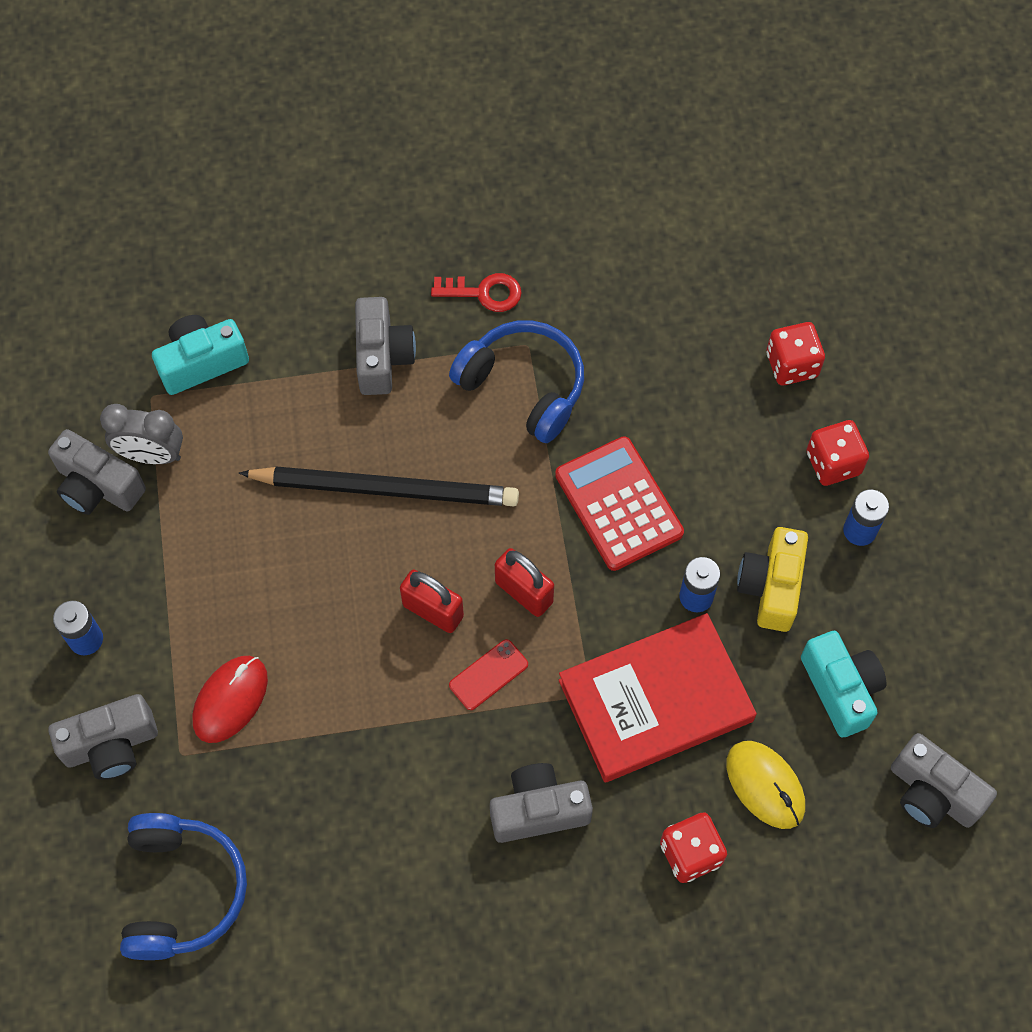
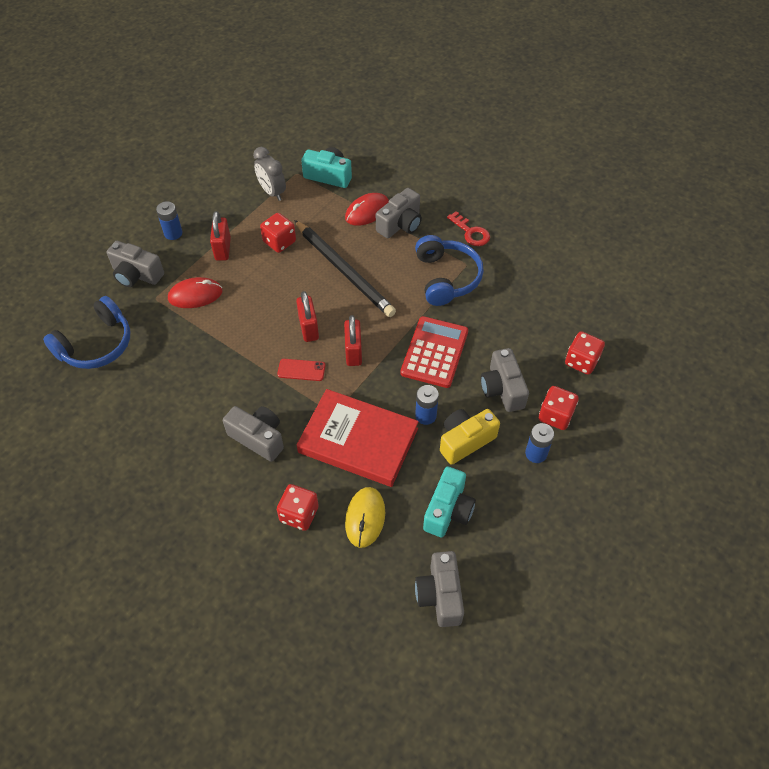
camera: 45 degrees right, 10 degrees down
grey camera [48,429,146,515] -> grey camera moved to [481,348,529,412]
none -> red padlock [210,211,231,261]
none -> red dice [260,213,296,253]
none -> red mouse [345,193,389,226]

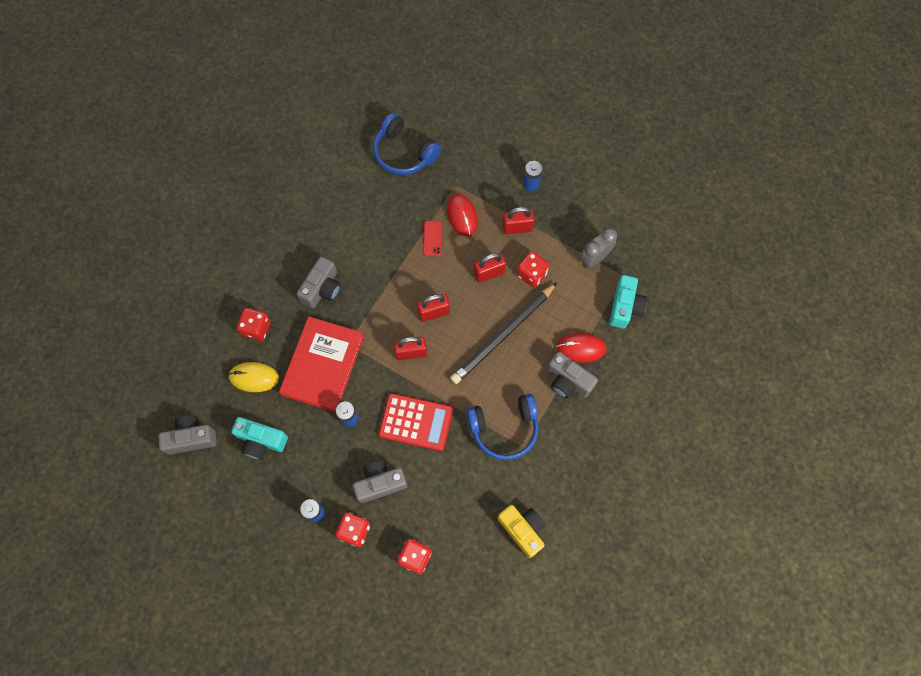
camera: 85 degrees right, 15 degrees up
grey camera [107,241,164,287] -> none
red phone [277,359,325,381] -> red phone moved to [423,221,442,256]
red mouse [345,193,389,226] -> red mouse turned 45 degrees counterclockwise [556,333,607,363]
yellow camera [440,409,500,465] -> yellow camera moved to [498,505,545,558]
red key [447,211,490,246] -> none
none -> red padlock [474,253,506,283]

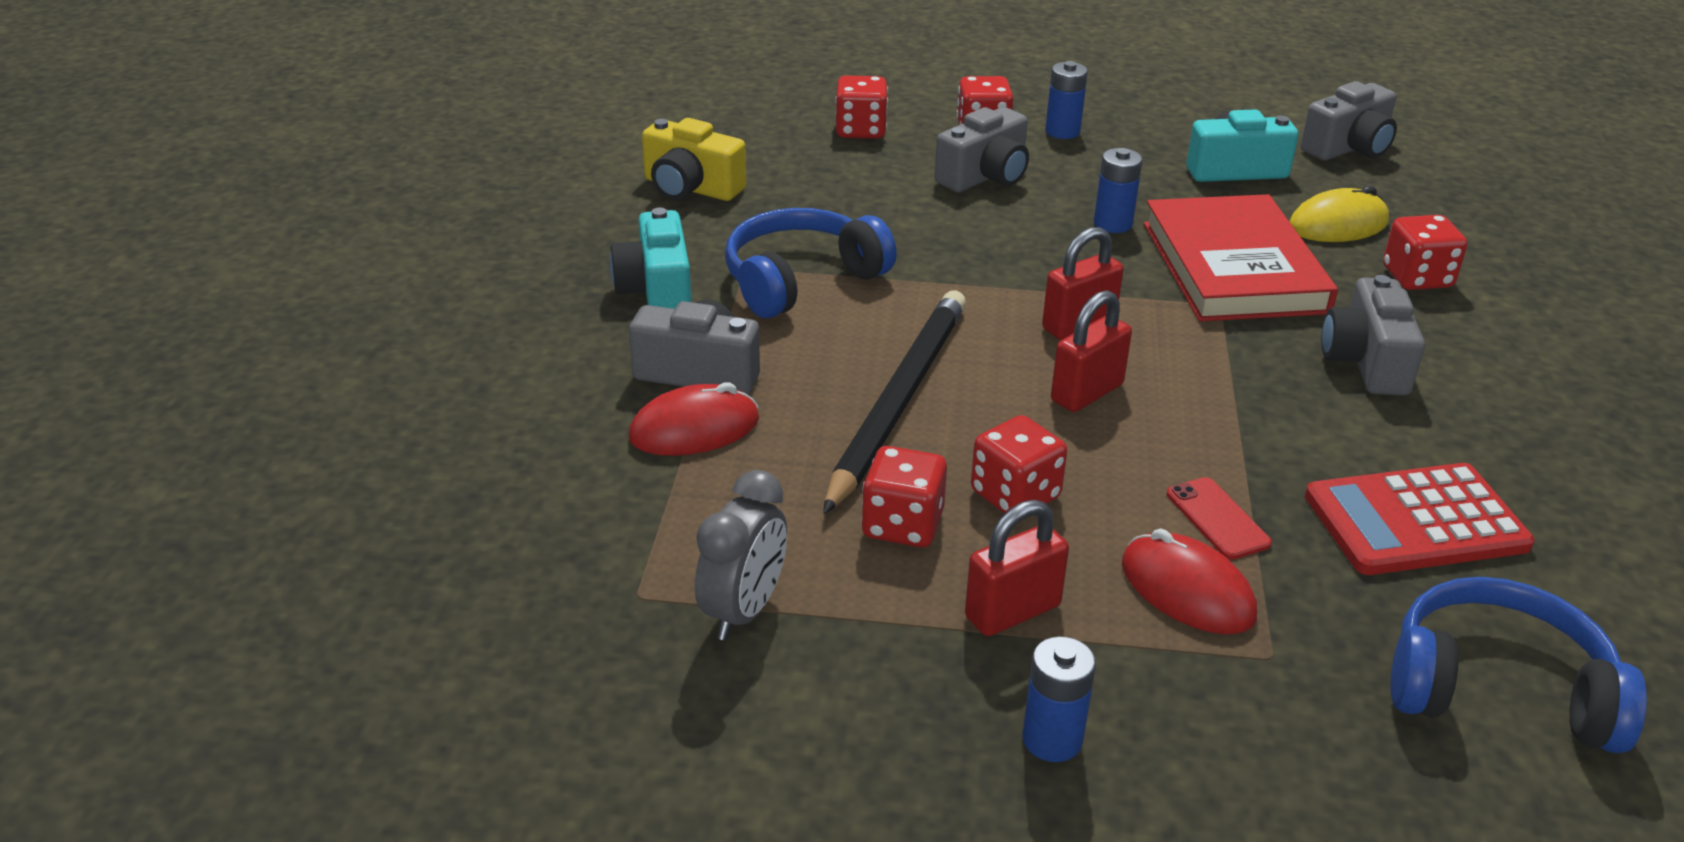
camera: 155 degrees right, 35 degrees down
red calculator [379,393,453,451] -> red calculator moved to [1305,463,1535,575]
red padlock [474,253,506,283] -> red dice [971,415,1067,513]
turquoise camera [609,275,647,328] -> turquoise camera moved to [610,207,691,309]

